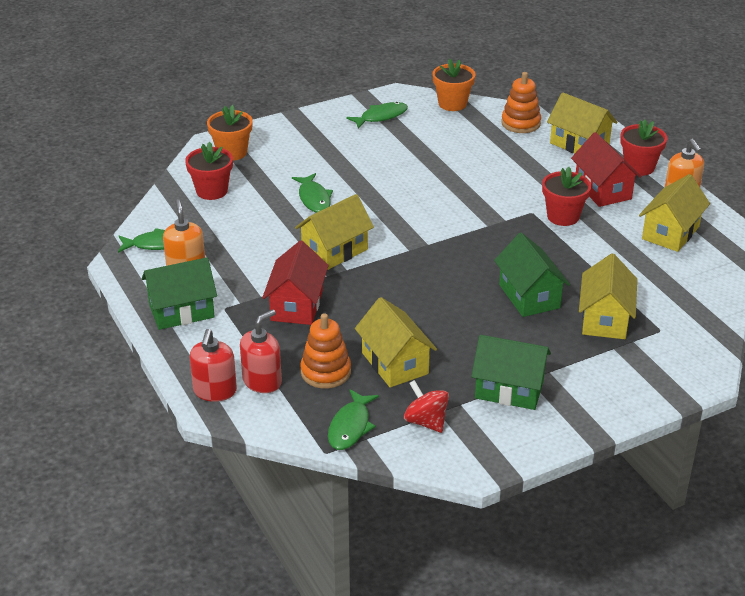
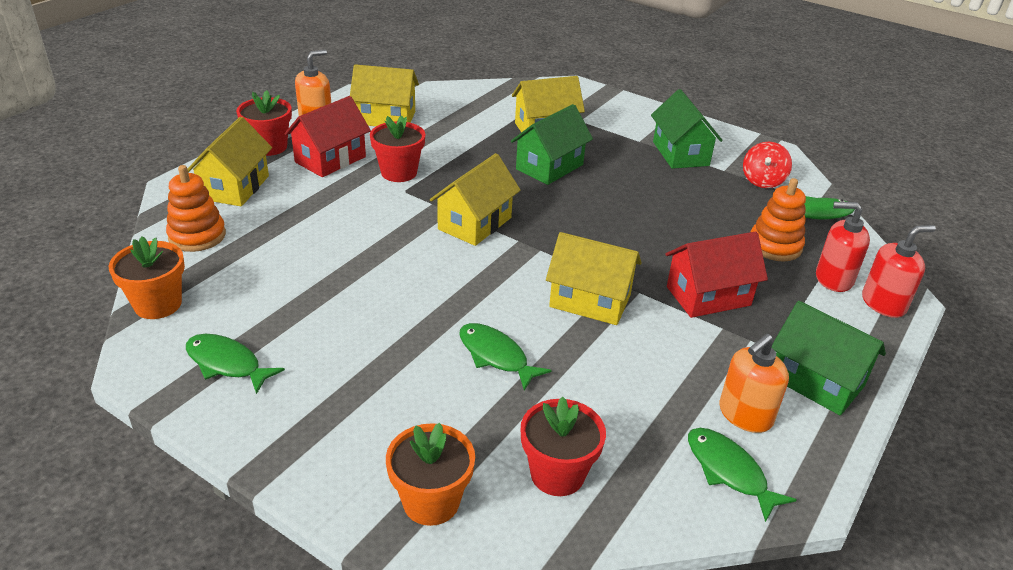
camera: 120 degrees left, 0 degrees up
green fish [292,173,333,213] -> green fish turned 90 degrees counterclockwise [460,323,551,391]
yellow house [355,297,437,388] -> yellow house moved to [430,153,521,246]

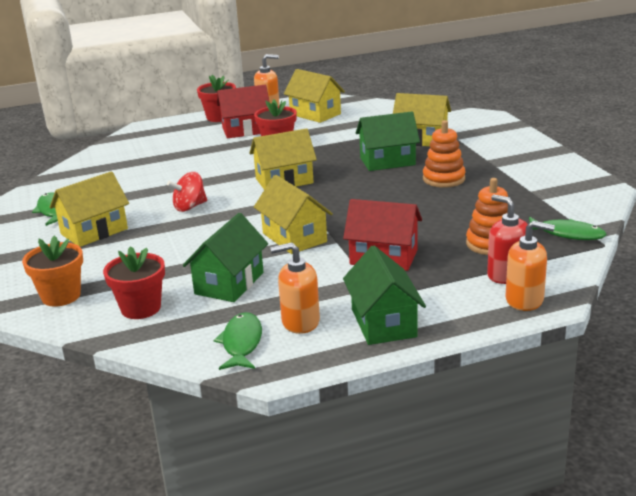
camera: 40 degrees right, 10 degrees down
orange flower pot [109,237,185,319] -> none
orange stacking toy [166,165,226,252] -> orange stacking toy moved to [423,120,466,188]
yellow house [188,117,272,206] -> yellow house moved to [50,171,129,247]
green fish [460,323,551,391] -> none
green house [651,89,723,169] -> green house moved to [183,213,268,302]
red spinning top [743,142,792,188] -> red spinning top moved to [167,172,207,212]
red soap dispenser [862,225,936,318] -> orange soap dispenser [506,221,555,311]

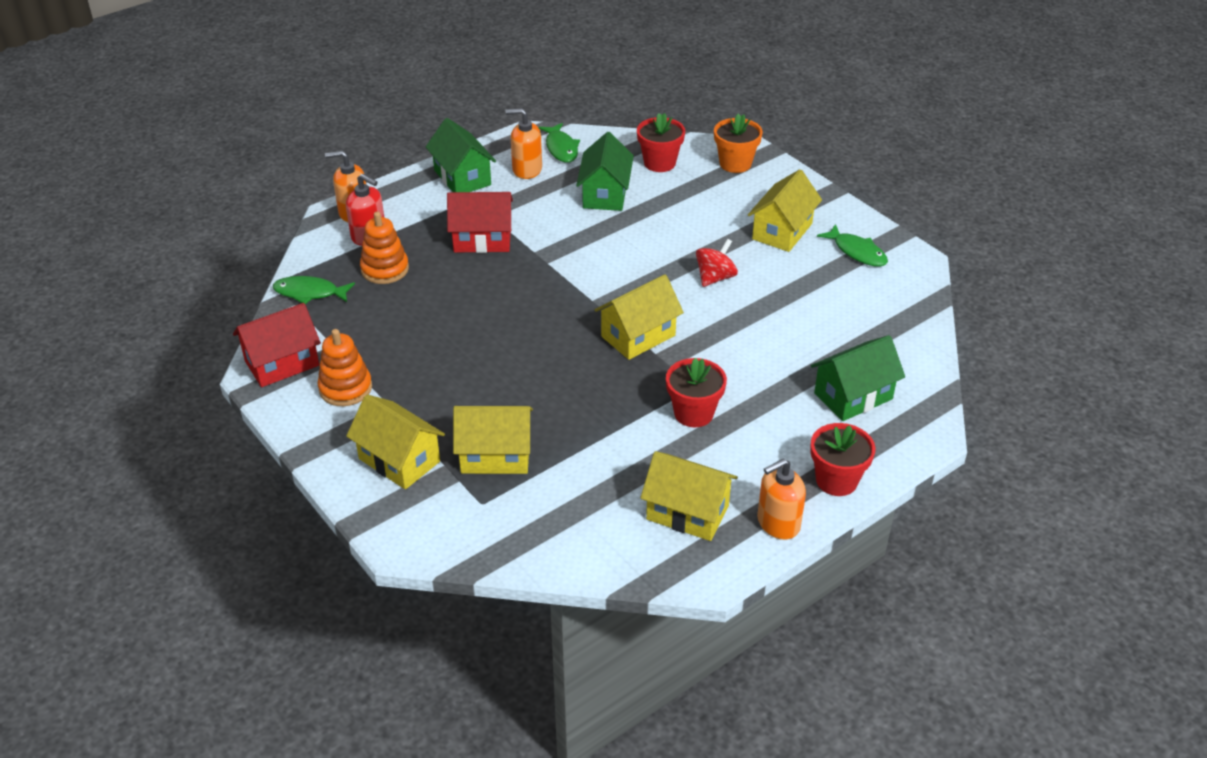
camera: 160 degrees right, 15 degrees up
red house [217,85,269,138] -> red house moved to [233,303,321,387]
yellow house [254,175,333,254] -> yellow house moved to [346,394,445,489]
orange soap dispenser [270,242,320,334] -> orange soap dispenser turned 150 degrees counterclockwise [506,108,542,179]
green house [356,111,420,171] -> green house moved to [811,335,905,421]
orange stacking toy [423,120,466,188] -> orange stacking toy moved to [317,329,372,406]

